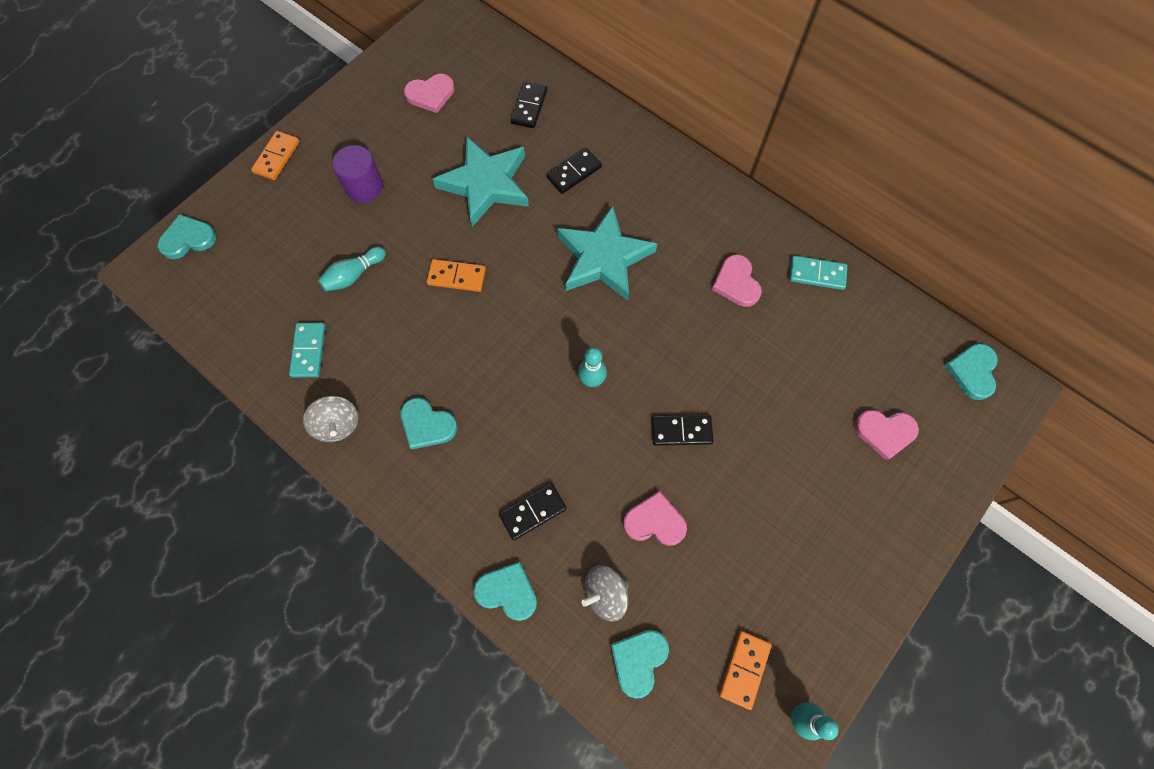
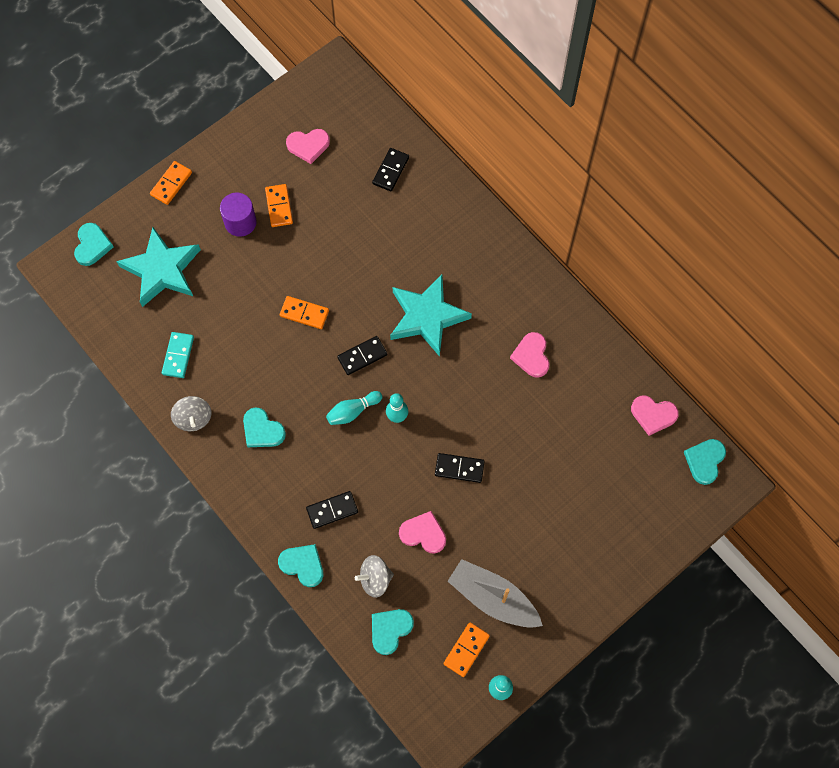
camera: 10 degrees right, 0 degrees up
turquoise heart [158,214,216,259] -> turquoise heart turned 105 degrees clockwise [74,223,114,266]
turquoise bowling pin [318,247,386,291] -> turquoise bowling pin moved to [326,391,382,425]
turquoise star [433,136,529,227] -> turquoise star moved to [116,227,201,307]
black domino [547,148,602,194] -> black domino moved to [337,336,388,375]
turquoise domino [789,256,847,290] -> none
pink heart [855,410,919,461] -> pink heart moved to [631,396,679,436]
none -> orange domino [265,184,293,227]
none -> grey boat [448,559,543,628]

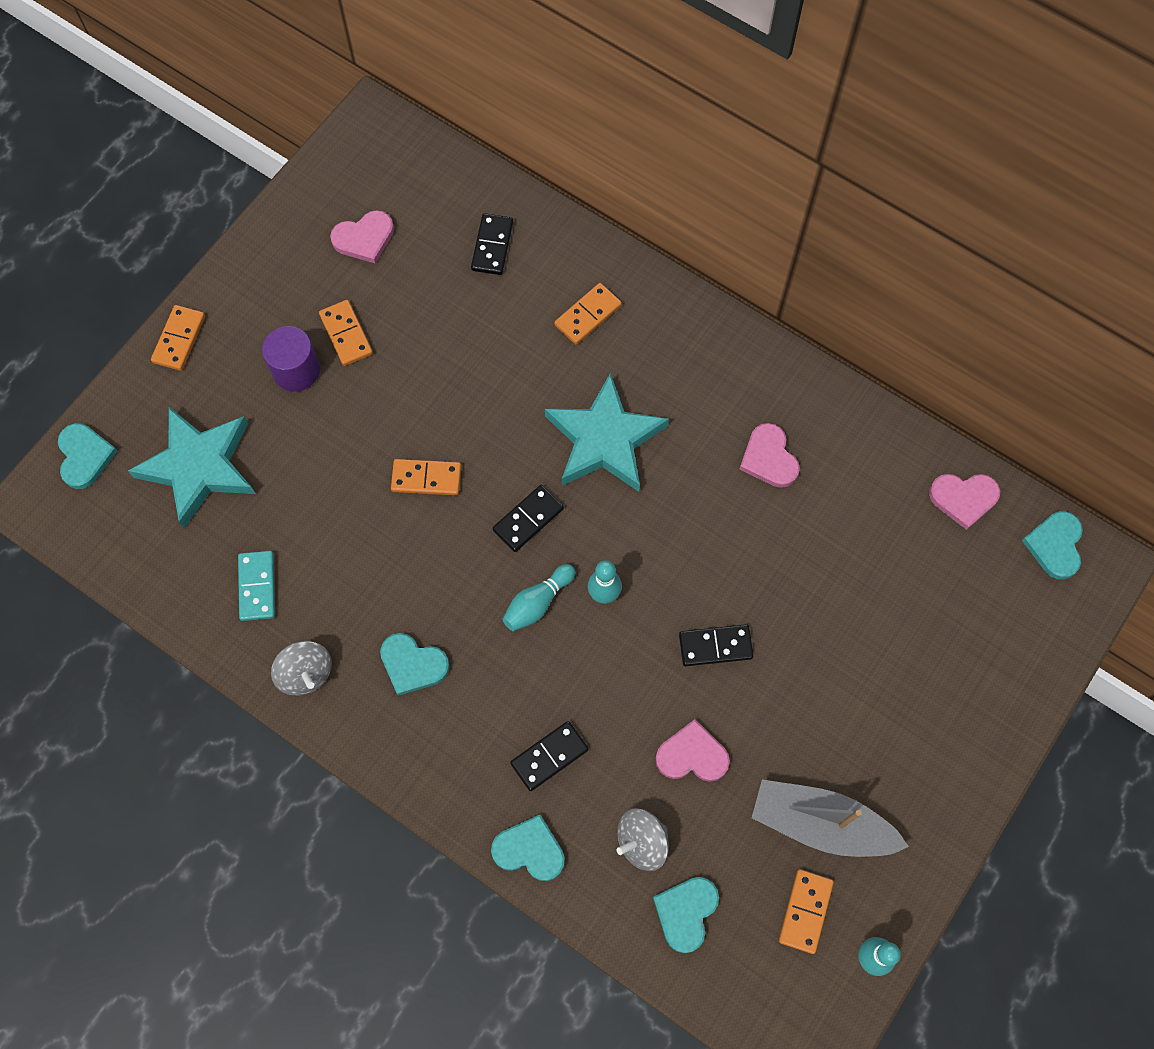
camera: 15 degrees left, 0 degrees up
none -> orange domino [554,283,622,345]

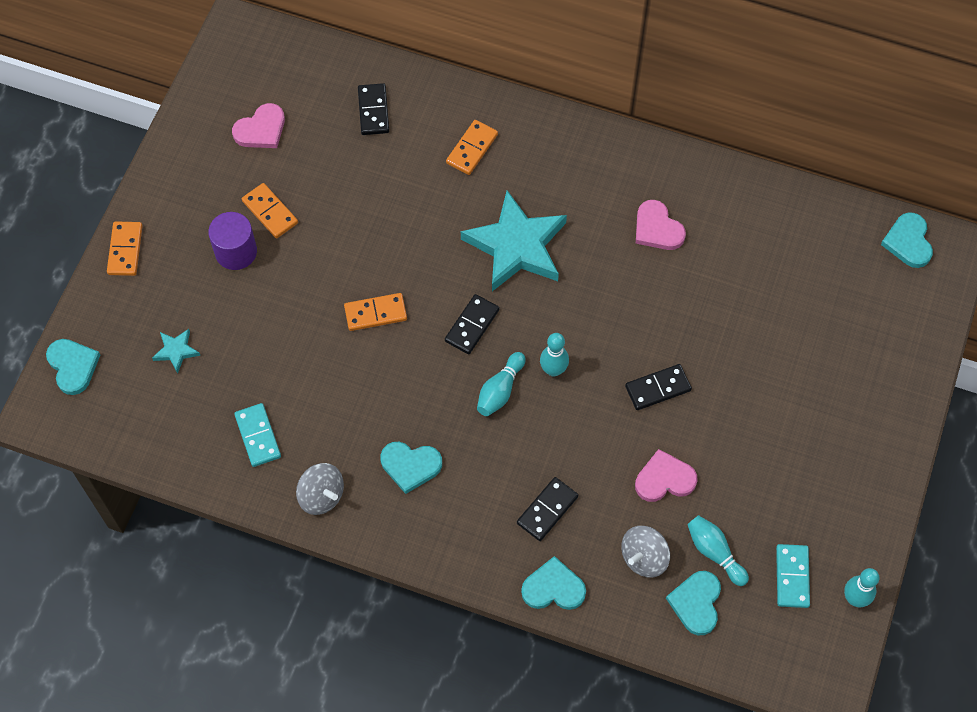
camera: 15 degrees left, 5 degrees down
turquoise star [128,407,256,528] -> turquoise star [152,329,200,374], size x0.43
grey boat [752,779,909,857] -> none
orange domino [779,869,834,954] -> turquoise domino [776,544,810,608]
pink heart [929,474,1000,530] -> none
none -> turquoise bowling pin [687,515,749,586]

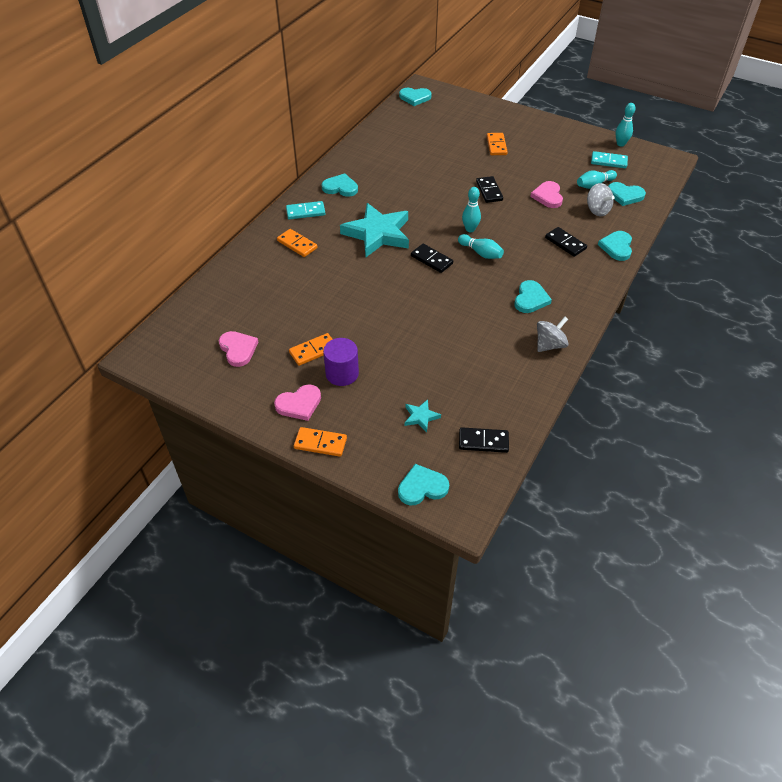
camera: 80 degrees left, 15 degrees down
turquoise domino [234,403,281,467] -> turquoise domino moved to [286,201,325,219]
orange domino [344,293,407,331] -> orange domino moved to [487,133,508,155]
black domino [358,83,389,135] -> black domino moved to [459,427,509,453]
pink heart [636,200,686,250] -> pink heart moved to [274,384,321,421]
none -> turquoise heart [322,173,358,197]

